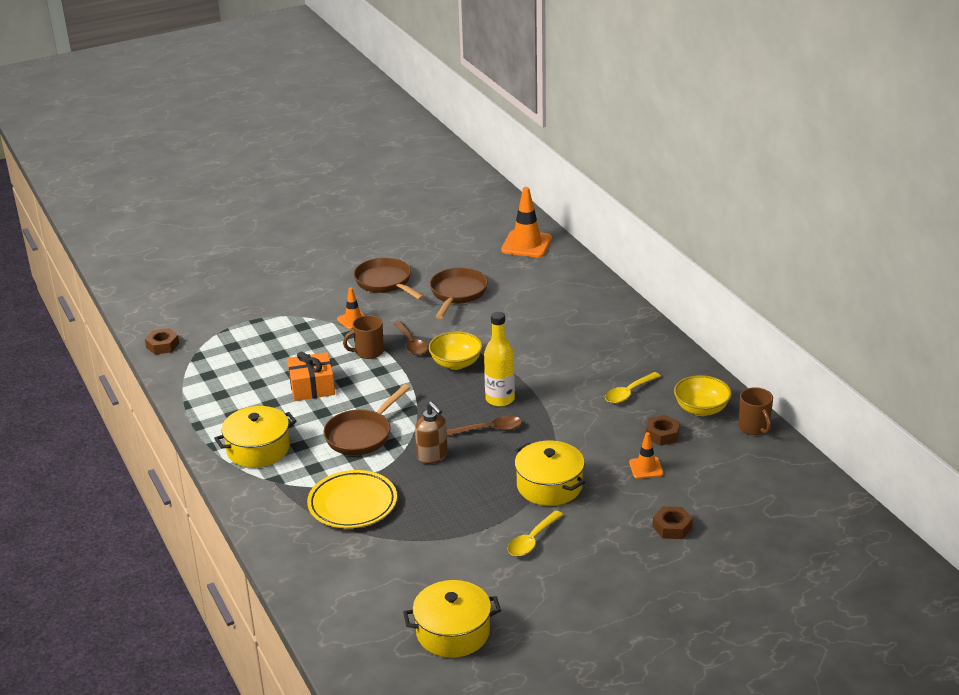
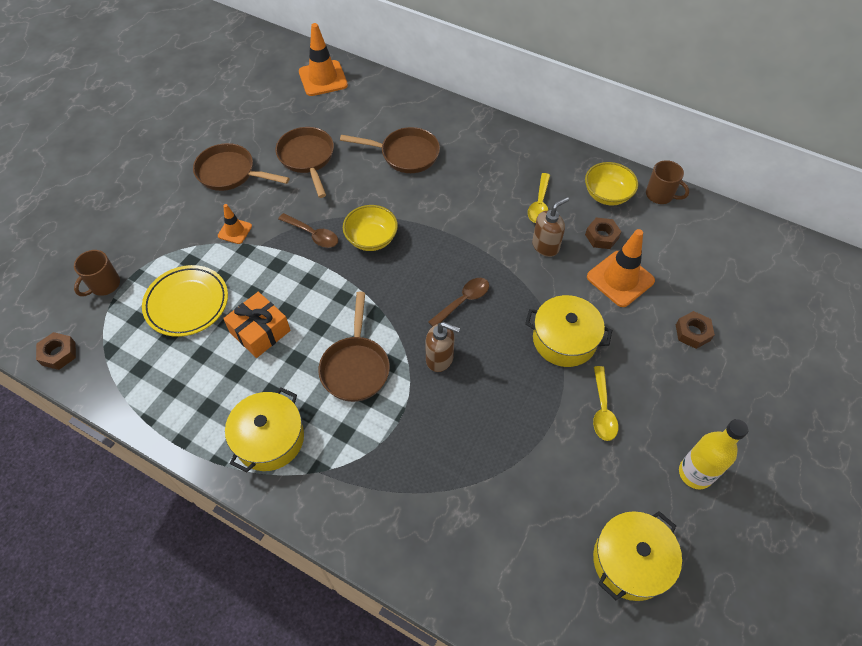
camera: 35 degrees left, 25 degrees up
yellow plate [307,470,397,528] -> yellow plate moved to [142,265,228,337]
brown mug [343,315,384,359] -> brown mug moved to [74,250,120,296]
yellow bottle [484,312,515,407] -> yellow bottle moved to [679,419,749,490]
orange traffic cone [629,432,663,479] -> orange traffic cone [587,229,655,307], size x1.83
none -> brown pan [340,127,440,173]
none -> brown soap dispenser [532,197,569,257]

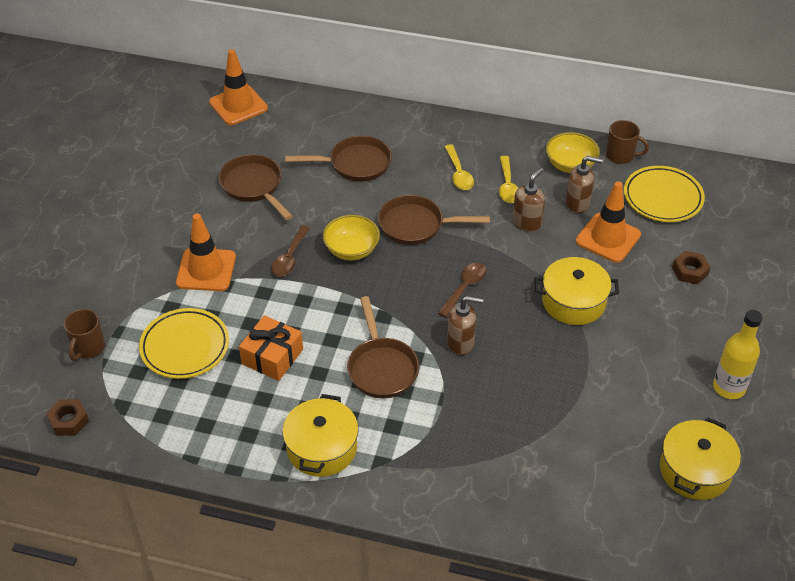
camera: 15 degrees left, 10 degrees down
brown pan [193,143,290,191] -> brown pan moved to [378,195,490,245]
orange traffic cone [218,204,252,244] -> orange traffic cone [176,214,236,291], size x1.83
brown spoon [278,213,338,248] -> brown spoon turned 90 degrees clockwise [271,225,310,277]
brown nut [585,218,621,249] -> brown soap dispenser [566,156,603,213]
yellow spoon [593,366,618,441] -> yellow spoon moved to [445,144,474,190]
none -> yellow plate [624,166,705,222]

